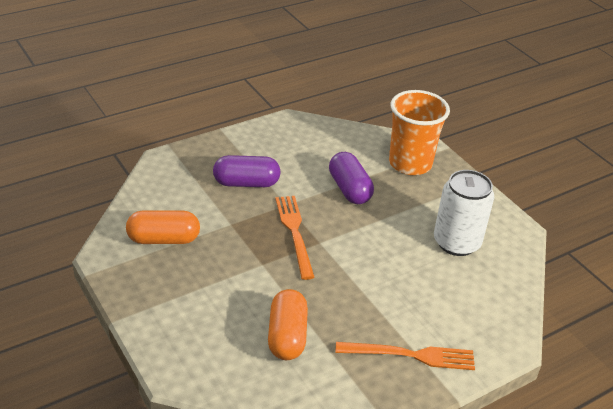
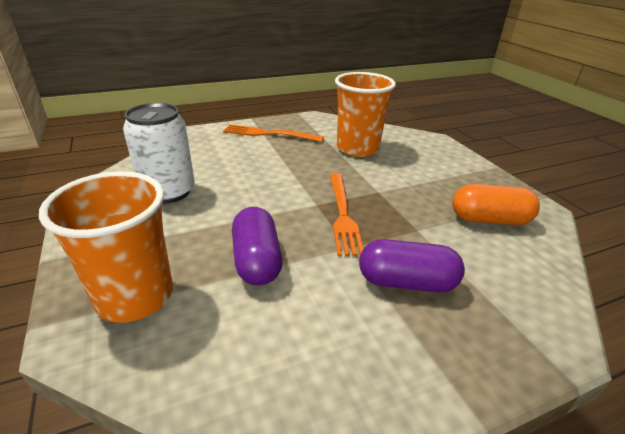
camera: 170 degrees left, 5 degrees down
orange capsule [268,289,308,360] -> orange cup [335,72,396,157]

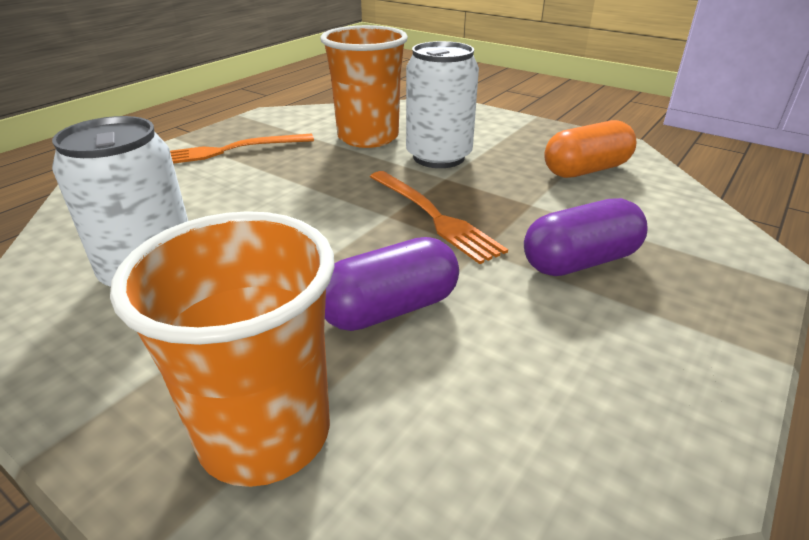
camera: 30 degrees left, 0 degrees up
purple capsule [232,207,283,285] -> purple capsule turned 75 degrees counterclockwise [325,237,459,331]
none -> white can [406,41,479,168]

